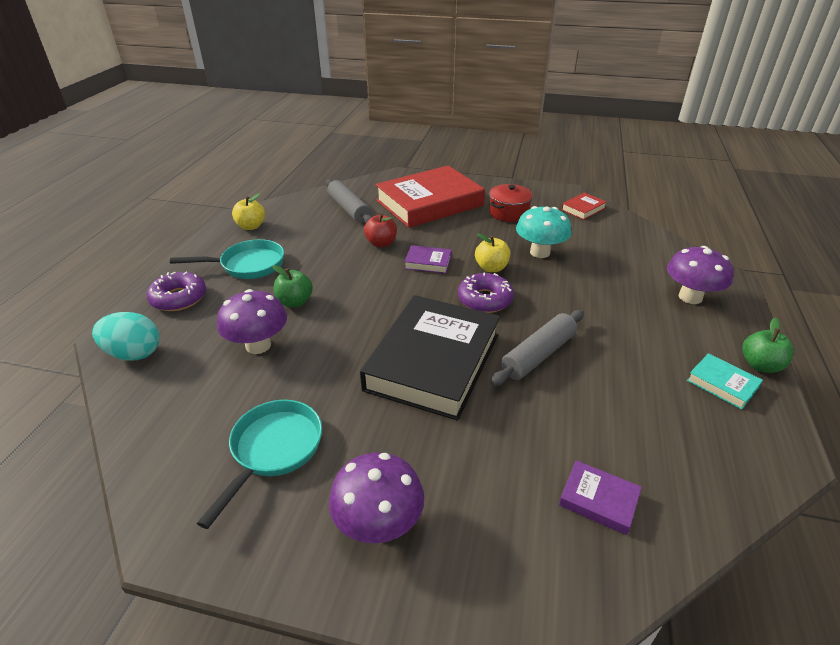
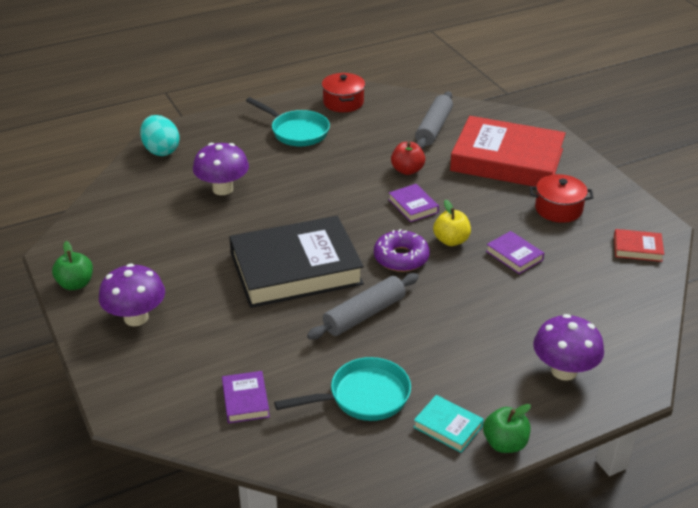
camera: 50 degrees right, 0 degrees up
purple donut [147,271,206,311] -> none
turquoise pan [197,400,322,529] -> turquoise pan moved to [274,357,411,421]
yellow apple [232,193,265,230] -> red pot [322,73,365,112]
green apple [272,265,313,307] -> green apple moved to [52,241,93,290]
grey rolling pin [490,310,584,386] -> grey rolling pin turned 45 degrees counterclockwise [307,273,419,340]
turquoise mushroom [516,206,572,258] -> purple book [486,231,544,274]
turquoise book [687,353,763,410] -> turquoise book turned 60 degrees counterclockwise [413,395,484,453]

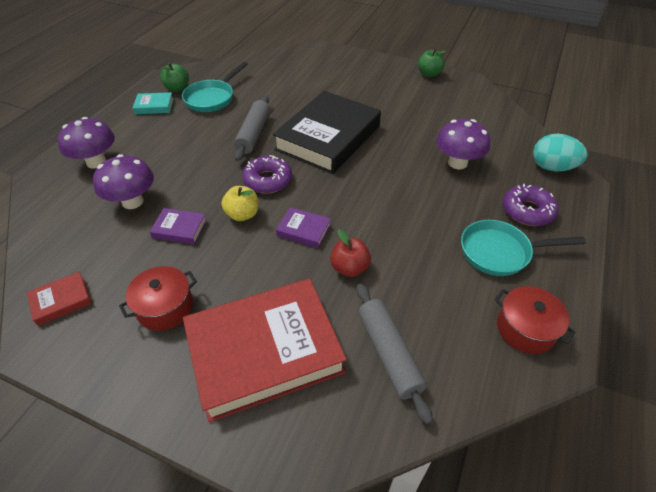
camera: 140 degrees right, 10 degrees up
purple mushroom [99,264,165,326] -> purple mushroom moved to [93,154,154,209]
purple book [222,371,270,423] -> none
green apple [483,404,531,453] -> green apple moved to [160,63,189,92]
none -> purple donut [503,184,559,226]

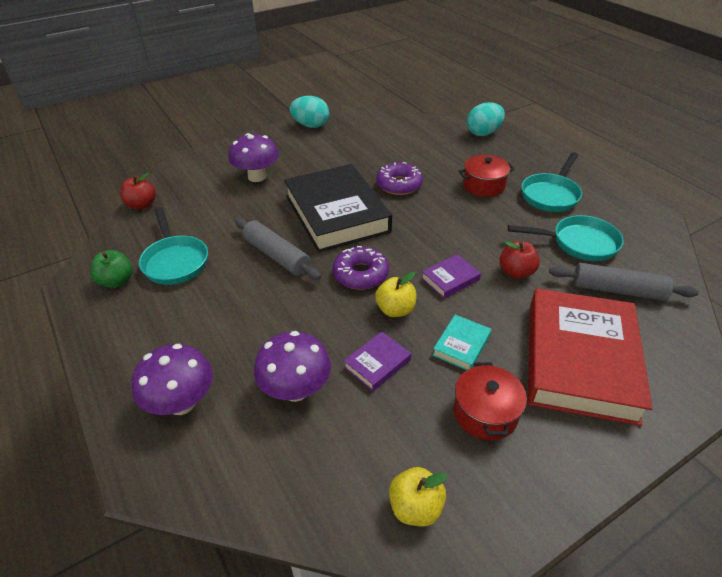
camera: 55 degrees left, 5 degrees down
red book [27,272,92,326] -> yellow apple [389,467,448,526]
turquoise book [133,92,174,114] -> turquoise book moved to [432,315,491,370]
green apple [418,48,447,77] -> turquoise egg [290,96,329,128]
purple mushroom [436,119,490,169] -> purple mushroom moved to [228,133,279,182]
red pot [495,286,576,354] -> red pot moved to [459,155,515,197]
purple donut [503,184,559,226] -> purple donut moved to [376,162,423,195]
none -> red apple [121,173,156,209]
none -> turquoise pan [508,215,624,261]

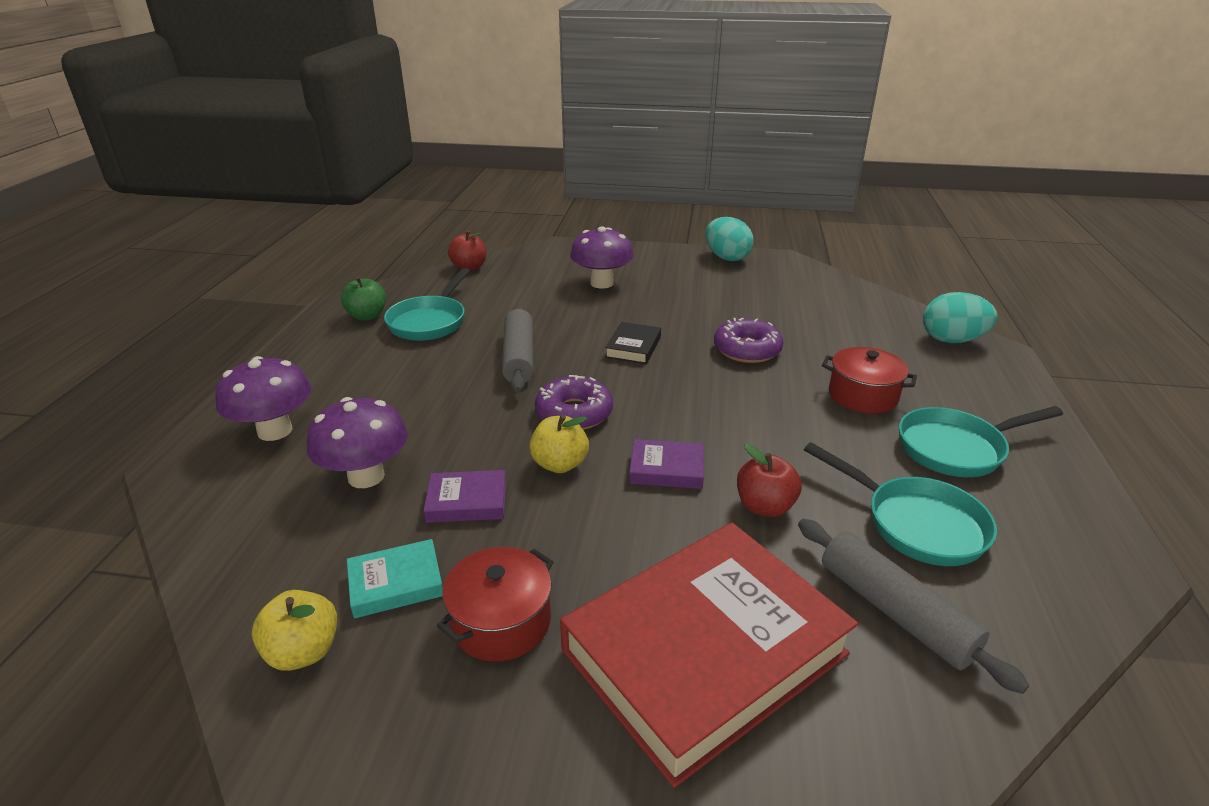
camera: 40 degrees right, 10 degrees down
black book [284,164,392,252] -> black book [605,322,661,364], size x0.41
turquoise book [432,315,491,370] -> turquoise book moved to [347,539,443,618]

